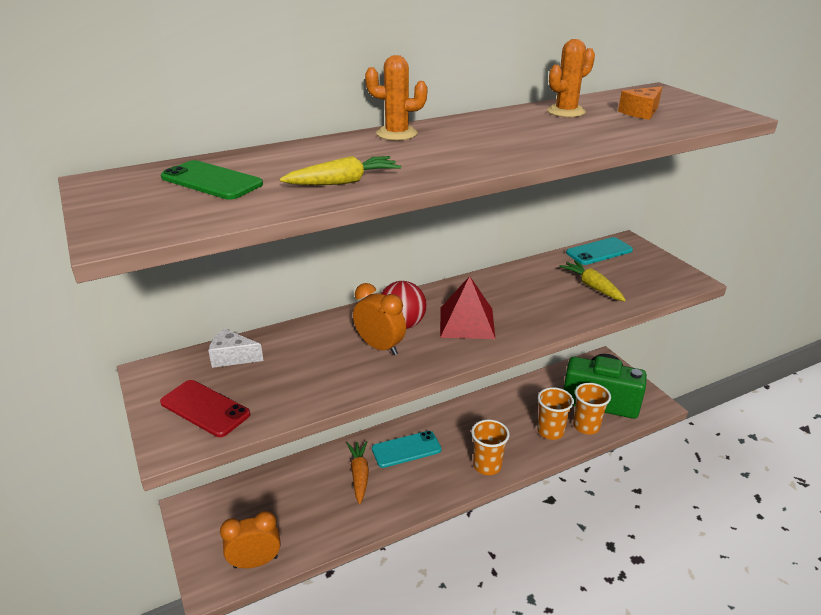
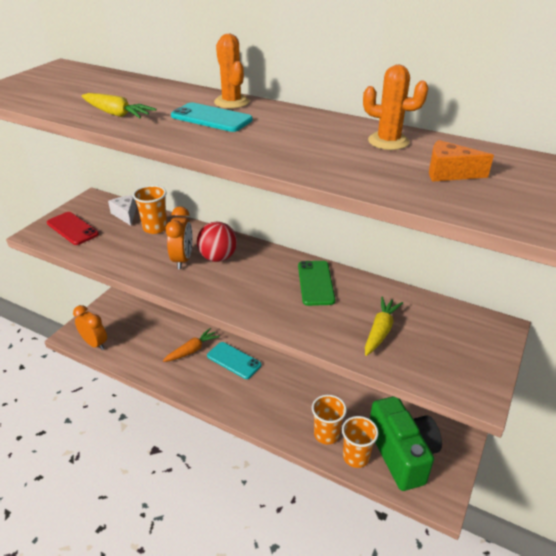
camera: 55 degrees right, 5 degrees up
red phone [160,380,250,437] -> red phone turned 45 degrees counterclockwise [47,212,99,245]
green phone [161,160,263,200] -> green phone moved to [298,261,335,306]
red pyramid [440,276,495,339] -> none
orange cup [471,419,510,475] -> orange cup moved to [133,185,167,234]
turquoise phone [566,237,633,265] -> turquoise phone moved to [171,103,253,132]

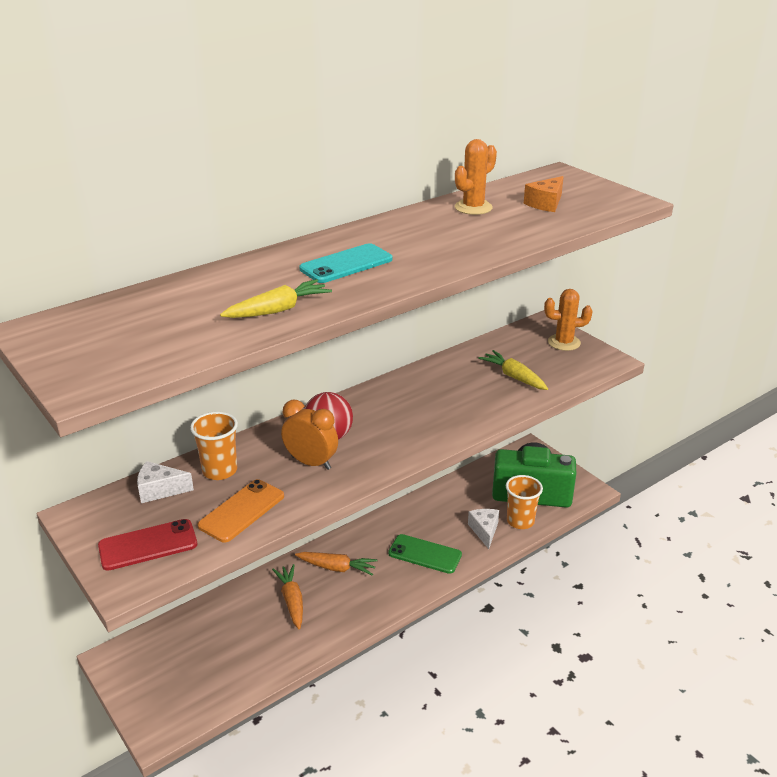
camera: 65 degrees left, 5 degrees down
orange clock [73,305,107,350] -> none
turquoise phone [207,342,261,379] -> orange carrot [295,552,378,576]
orange cactus [214,34,249,109] -> orange cactus moved to [544,289,592,351]
green phone [298,261,335,306] -> green phone moved to [388,534,462,574]
orange cup [312,395,347,444] -> white cheese [468,509,499,549]
none -> orange phone [198,479,284,543]

